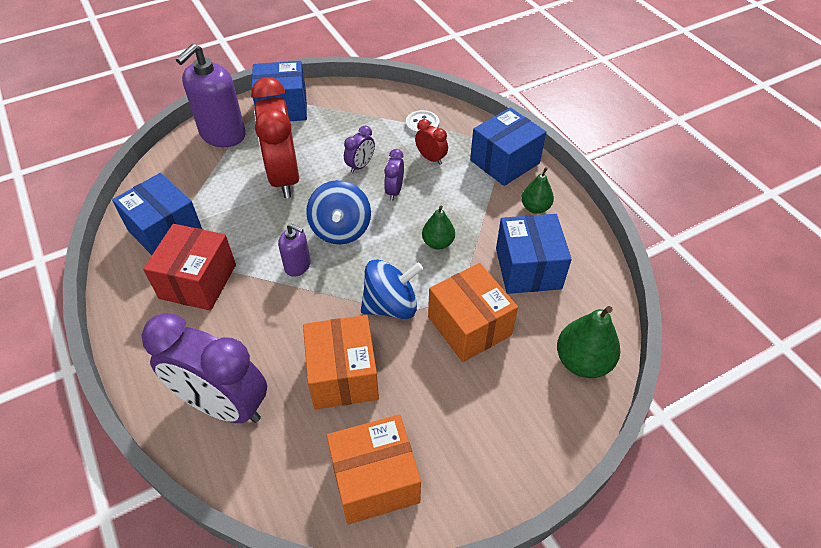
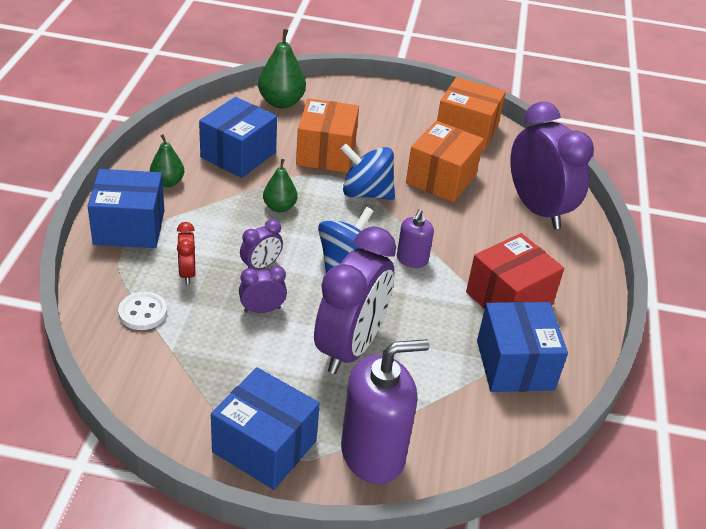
camera: 145 degrees left, 10 degrees down
red clock [251,77,299,198] -> purple clock [314,226,396,374]
purple soap dispenser [278,224,311,277] -> purple soap dispenser turned 135 degrees counterclockwise [397,209,434,268]

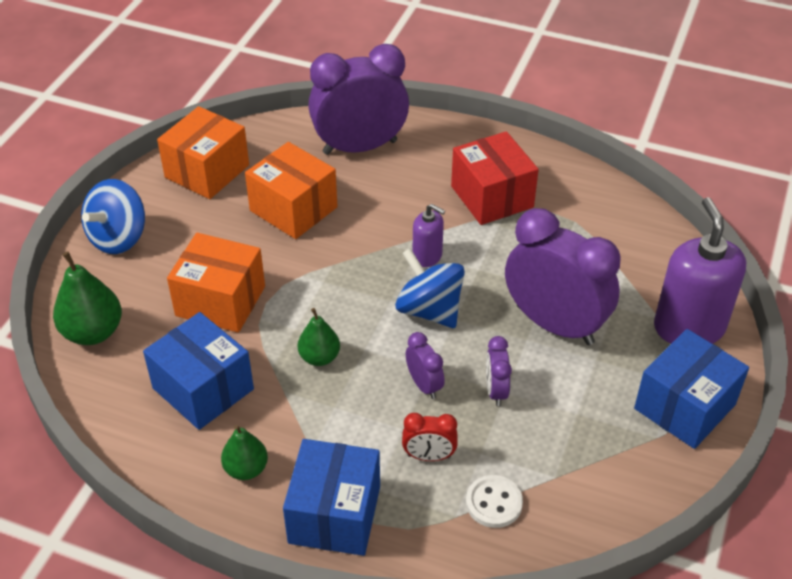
camera: 75 degrees left, 5 degrees up
blue spinning top [340,143,395,200] -> blue spinning top moved to [81,179,145,254]
blue box [477,302,568,392] -> none

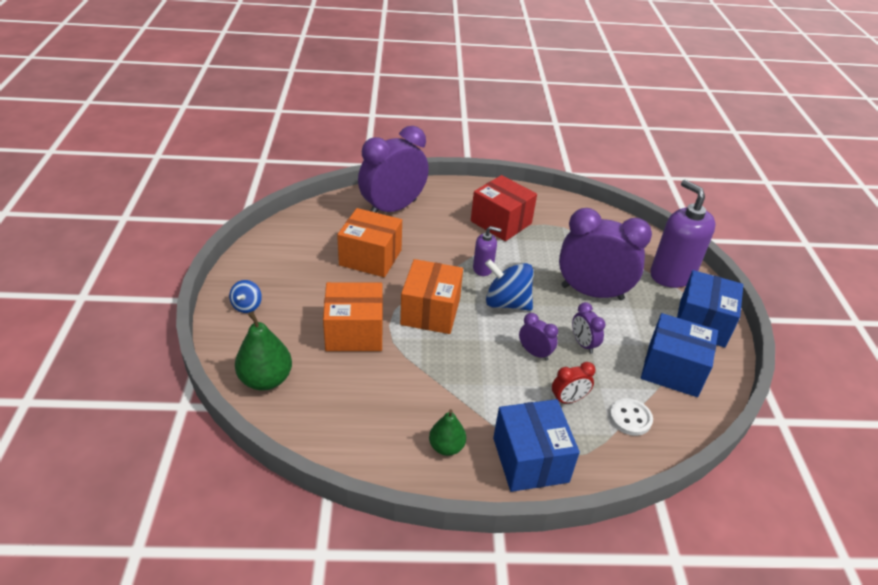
camera: 25 degrees left, 5 degrees down
blue spinning top [81,179,145,254] -> blue spinning top [229,280,262,313], size x0.55
blue box [143,312,254,430] -> blue box moved to [641,313,718,397]
orange box [157,106,249,199] -> orange box moved to [400,259,463,334]
green pear [298,308,340,366] -> none

